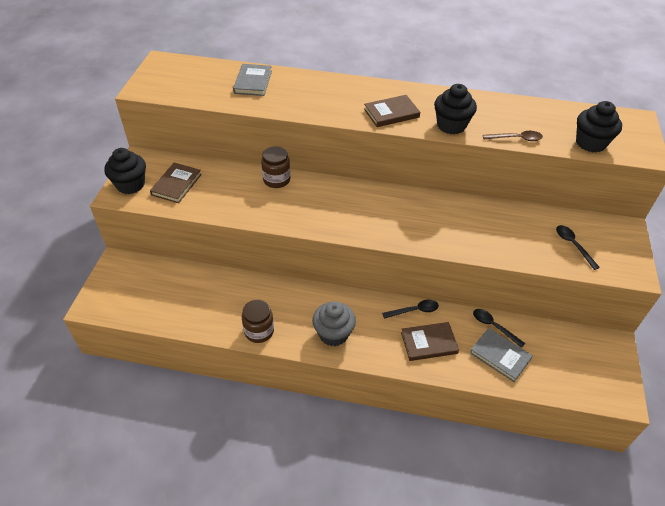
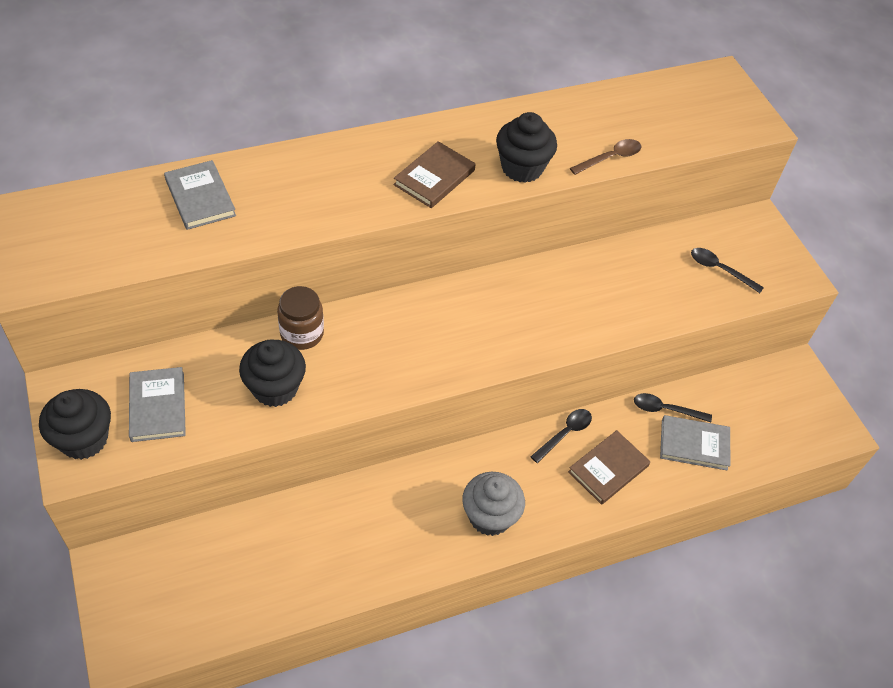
camera: 35 degrees left, 5 degrees up
brown book [150,163,202,203] -> grey book [129,367,186,442]
brown jar [242,300,274,343] -> none
black cupcake [576,101,622,153] -> black cupcake moved to [239,340,306,407]

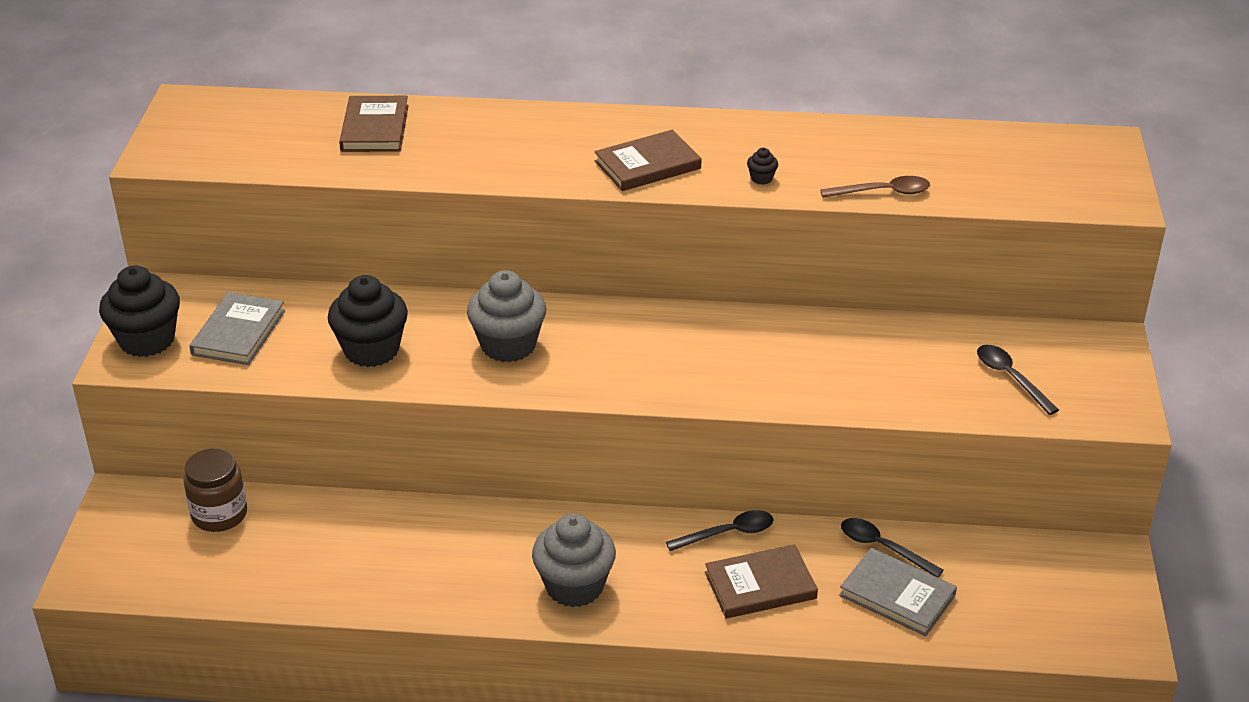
camera: 30 degrees right, 15 degrees down
grey book [164,160,236,230] -> brown book [339,96,409,152]
brown jar [277,286,324,350] -> brown jar moved to [183,448,247,532]
black cupcake [496,112,557,183] -> black cupcake [747,148,778,185], size x0.40
none -> grey cupcake [467,270,546,362]

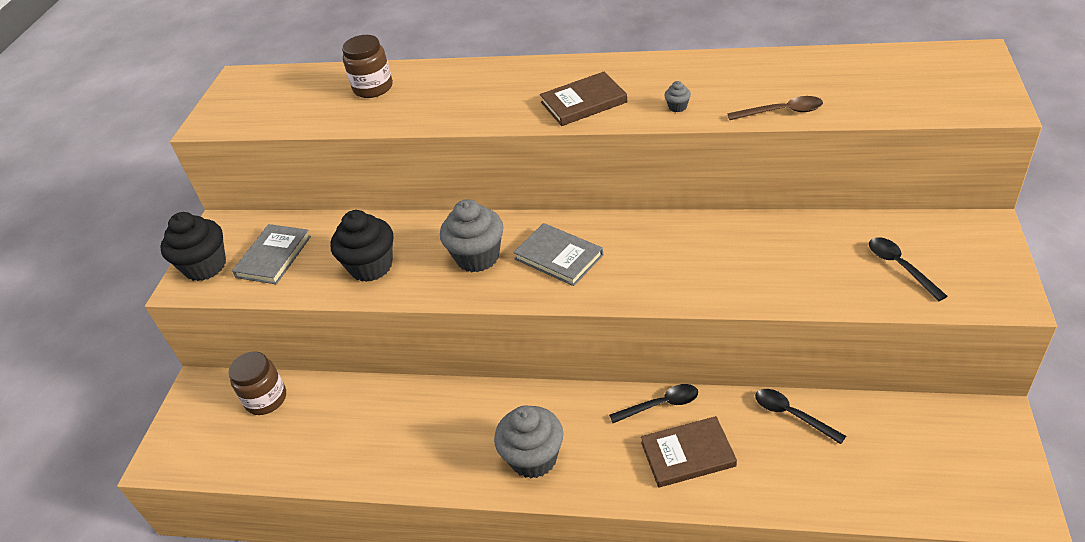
camera: 10 degrees right, 5 degrees up
brown book [339,96,409,152] -> brown jar [342,35,393,98]
black cupcake [747,148,778,185] -> grey cupcake [664,81,691,112]
grey book [839,548,957,636] -> grey book moved to [513,223,603,286]

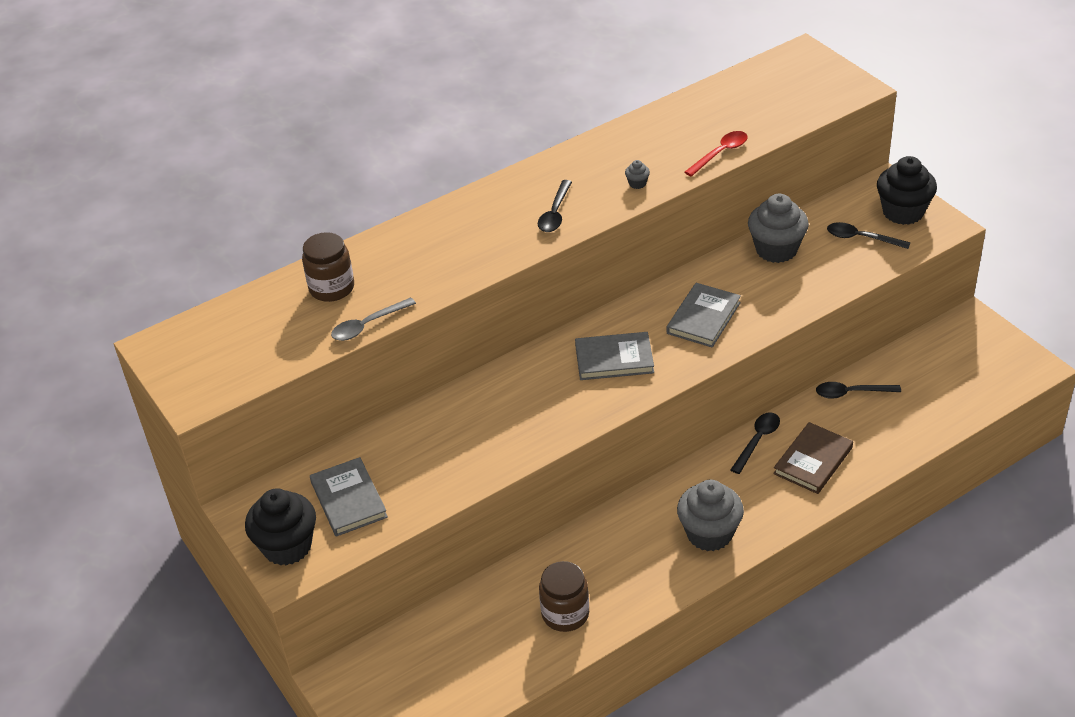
camera: 45 degrees left, 0 degrees up
brown jar [228,352,286,415] -> brown jar moved to [539,561,589,632]
black cupcake [330,210,393,282] -> black cupcake moved to [877,156,937,225]
grey cupcake [440,199,503,272] -> grey cupcake moved to [748,194,809,263]
brown book [540,72,627,126] -> black spoon [538,180,572,232]
brown spoon [728,96,823,120] -> red spoon [684,131,748,176]
none -> grey spoon [331,297,416,341]
none -> grey book [667,283,741,348]

